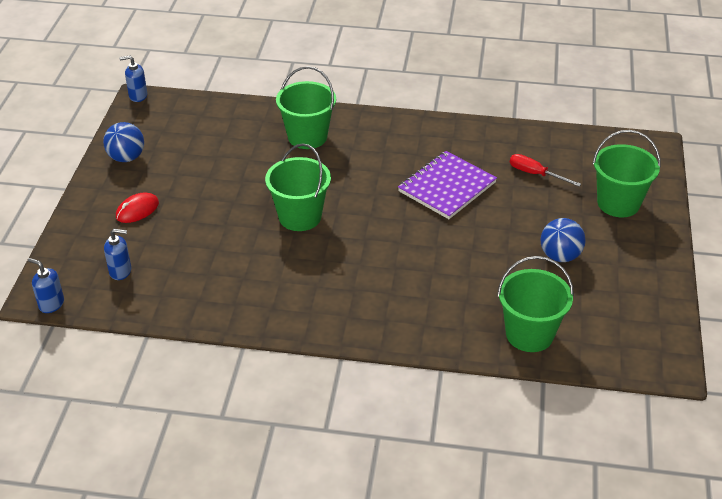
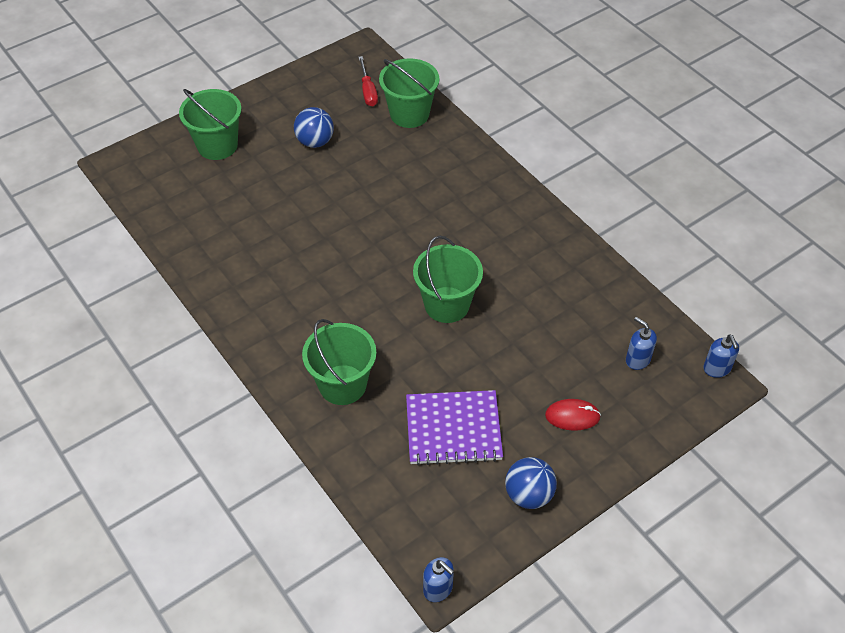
camera: 135 degrees left, 10 degrees up
purple notebook [398,151,497,219] -> purple notebook moved to [406,390,503,466]
red screwdriver [510,154,581,187] -> red screwdriver moved to [359,56,378,106]

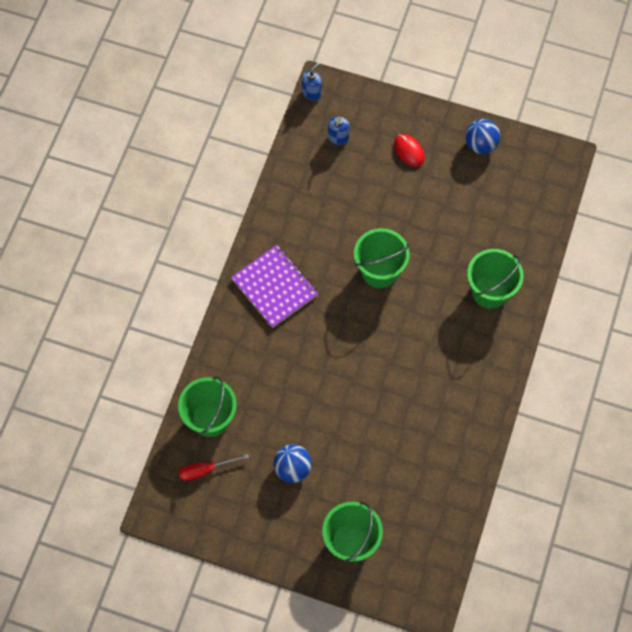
camera: 125 degrees left, 15 degrees up
red screwdriver [359,56,378,106] -> red screwdriver turned 150 degrees counterclockwise [179,454,249,481]
purple notebook [406,390,503,466] -> purple notebook moved to [231,245,318,328]
blue soap dispenser [423,557,454,602] -> none

